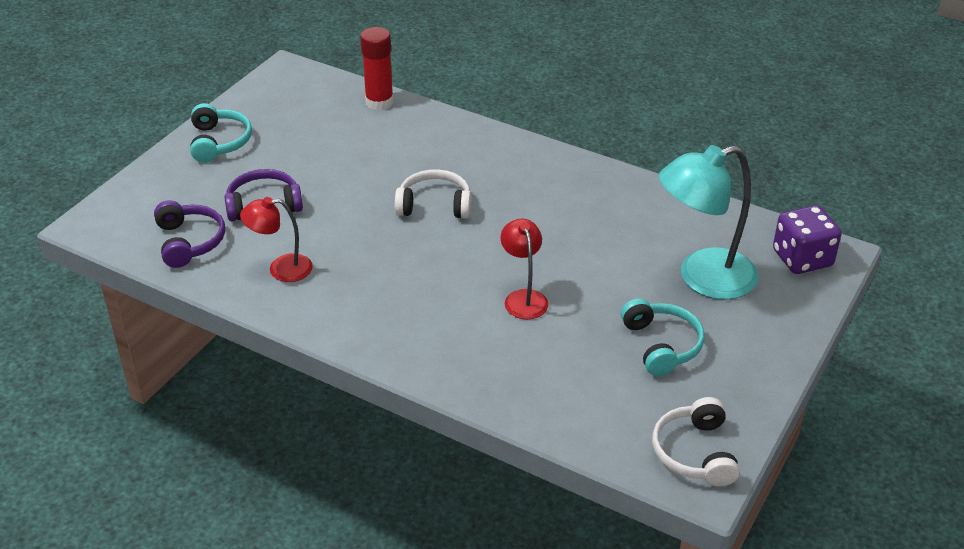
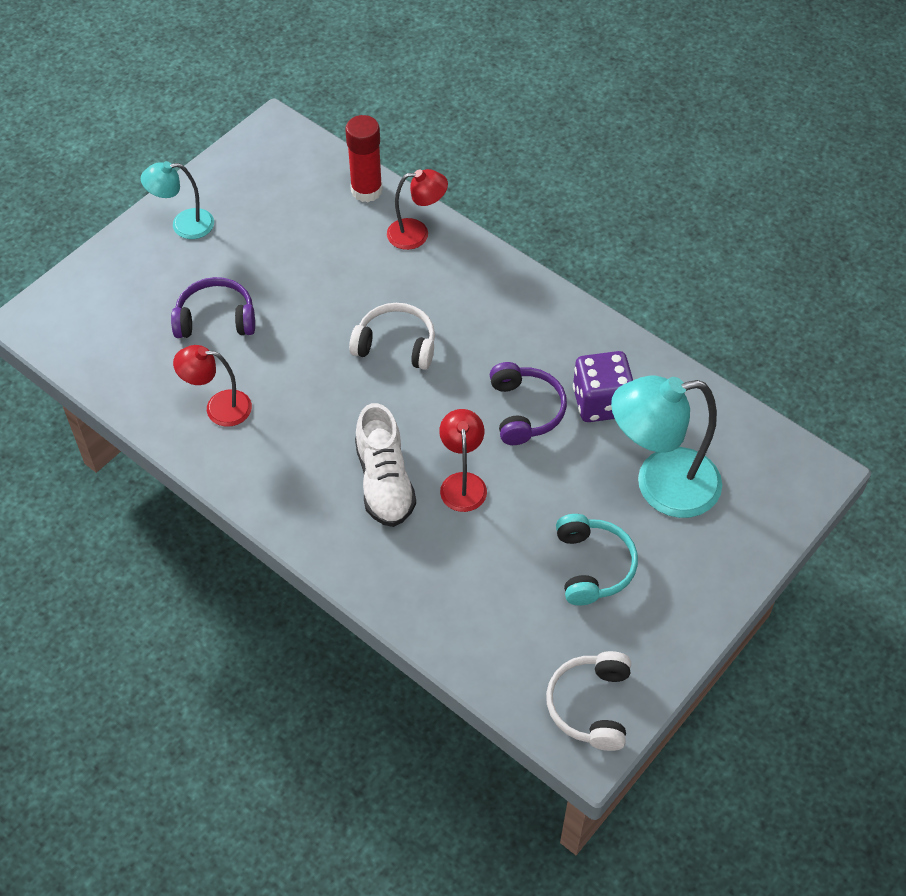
camera: 10 degrees right, 15 degrees up
purple headphones [154,200,225,268] -> purple headphones moved to [490,362,567,445]
turquoise headphones [190,103,252,163] -> turquoise lamp [141,161,214,239]
purple dice [773,205,842,274] -> purple dice moved to [573,351,633,422]
none -> white shoe [355,403,416,527]
none -> red lamp [387,169,448,250]

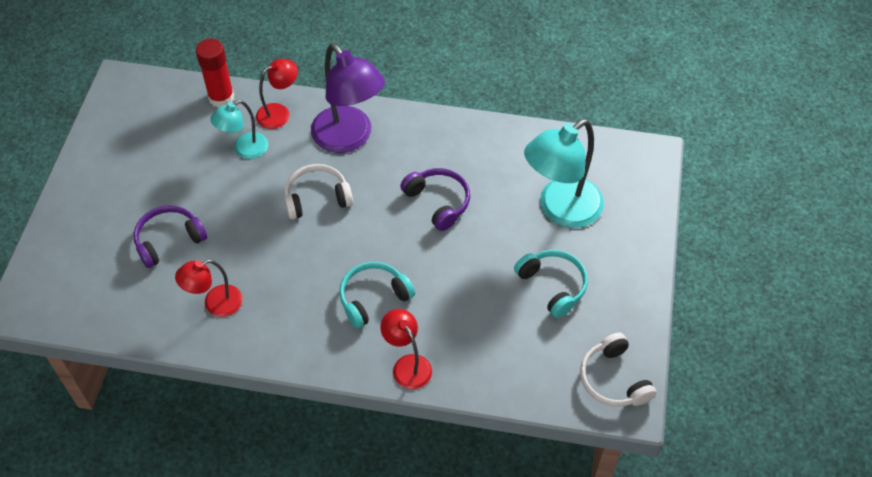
camera: 30 degrees left, 0 degrees up
turquoise lamp [141,161,214,239] -> turquoise lamp moved to [210,100,268,159]
white shoe [355,403,416,527] -> turquoise headphones [339,262,415,329]
red lamp [439,409,487,512] -> red lamp moved to [381,309,432,389]
purple dice [573,351,633,422] -> none
none -> purple lamp [311,44,385,153]

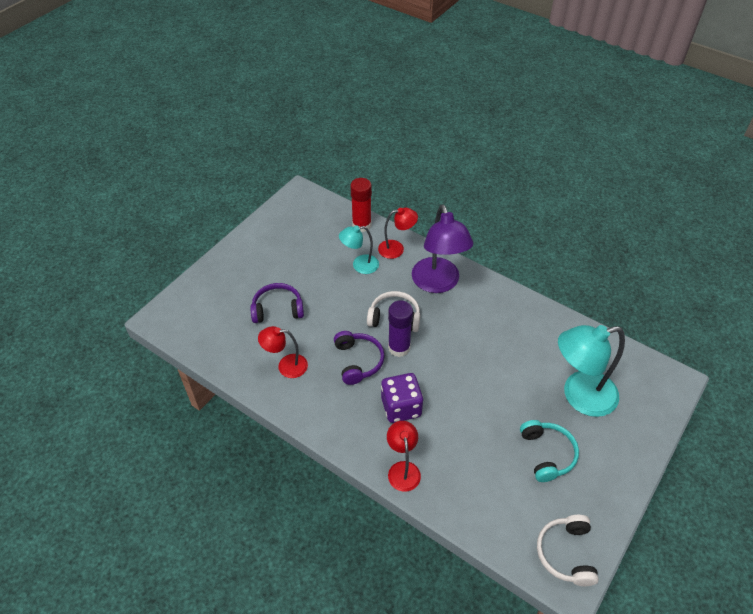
camera: 25 degrees right, 5 degrees down
turquoise headphones [339,262,415,329] -> purple dice [381,373,423,423]
purple headphones [400,168,470,231] -> purple headphones moved to [334,331,385,385]
none -> purple glue stick [388,300,413,357]

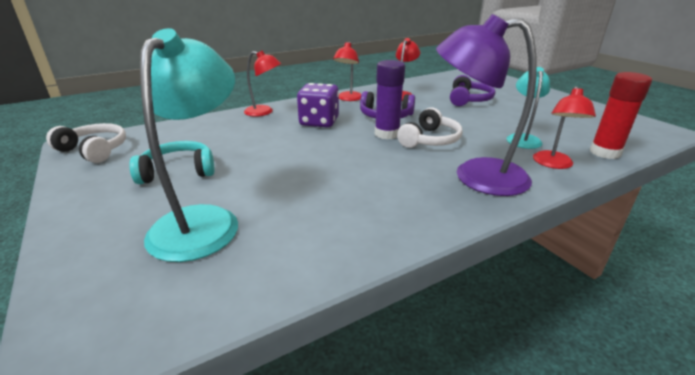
camera: 115 degrees right, 20 degrees down
turquoise headphones [520,420,579,482] -> turquoise headphones turned 150 degrees clockwise [129,141,215,184]
none -> red lamp [333,42,361,101]

